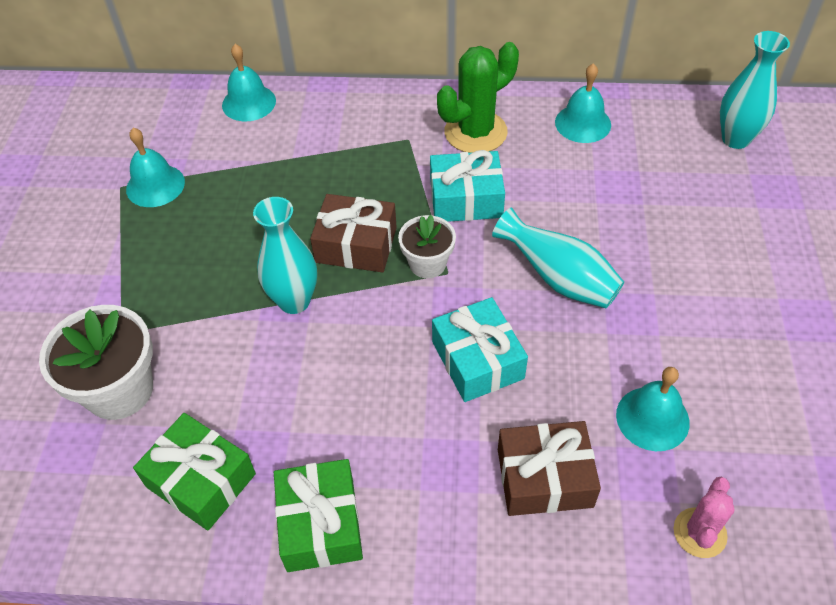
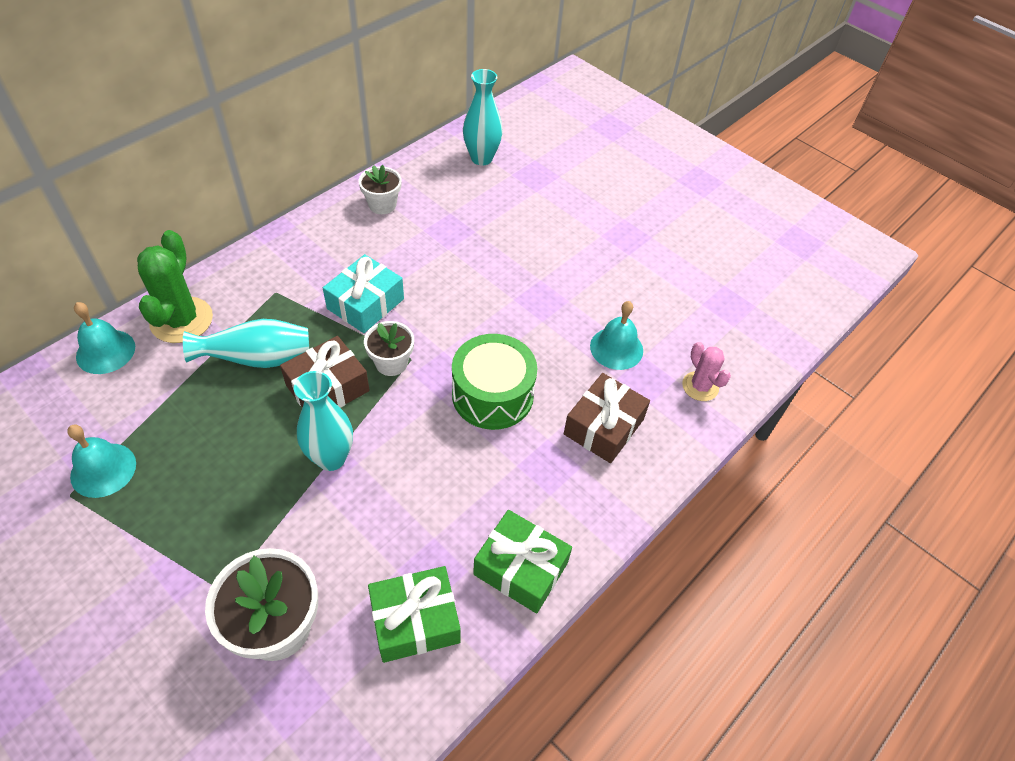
camera: 55 degrees left, 0 degrees up
turquoise gift [432,297,528,402] -> green drum [452,334,537,430]
green cactus [437,42,519,153] -> green cactus moved to [137,230,213,343]
turquoise vase [492,207,624,308] -> turquoise vase moved to [183,319,309,368]
turquoise bell [555,63,611,143] -> white flower pot [359,165,402,214]

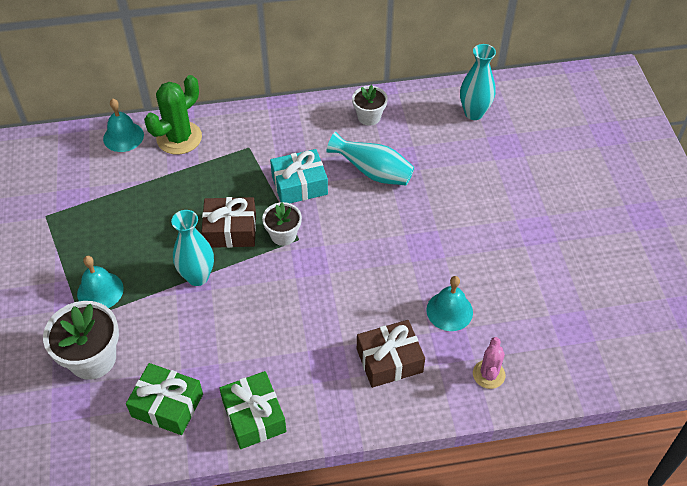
camera: 40 degrees right, 0 degrees up
turquoise bell [67,425,136,498] -> turquoise bell moved to [77,256,124,308]
turquoise vase [183,319,309,368] -> turquoise vase moved to [326,132,414,185]
green drum [452,334,537,430] -> none

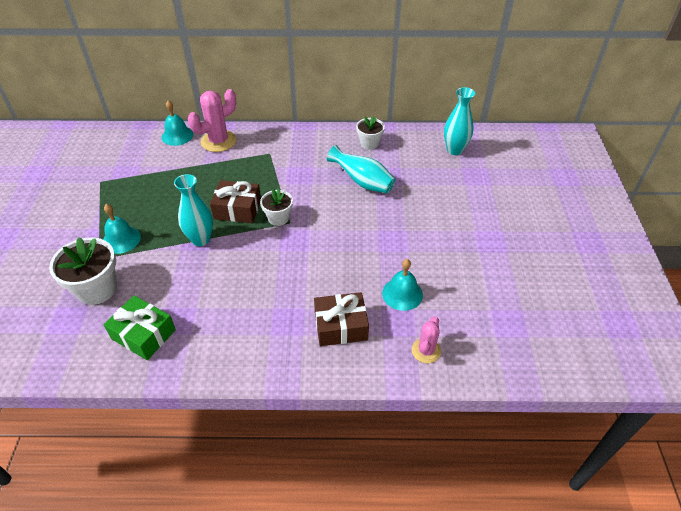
camera: 10 degrees right, 5 degrees down
green cactus [144,75,202,155] -> pink cactus [188,89,237,152]
green gift [219,371,287,449] -> none
turquoise gift [270,149,328,203] -> none

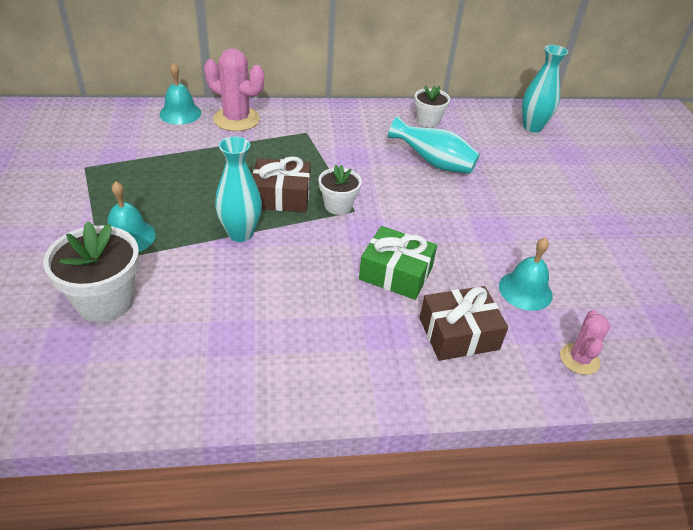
camera: 10 degrees left, 5 degrees down
green gift [103,295,176,360] -> green gift moved to [359,226,437,300]
pink cactus [188,89,237,152] -> pink cactus turned 75 degrees clockwise [204,48,264,131]

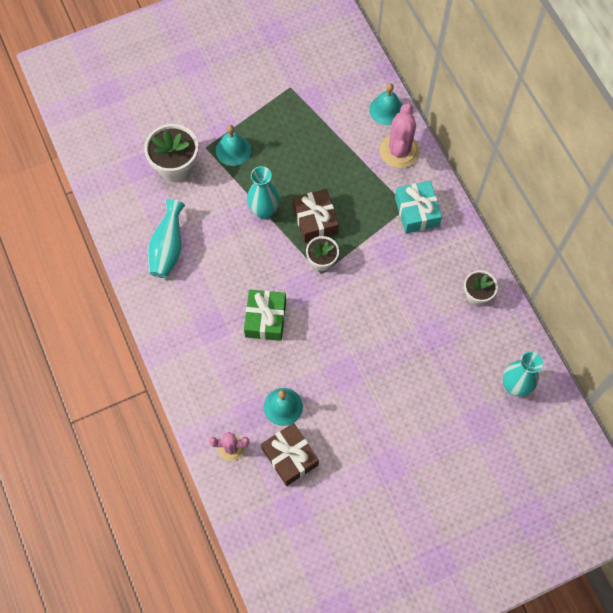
camera: 75 degrees right, 25 degrees up
turquoise vase [388,116,480,174] -> turquoise vase moved to [148,199,185,278]
brown gift [420,286,508,361] -> brown gift moved to [261,423,319,486]
none -> turquoise gift [395,181,442,233]

